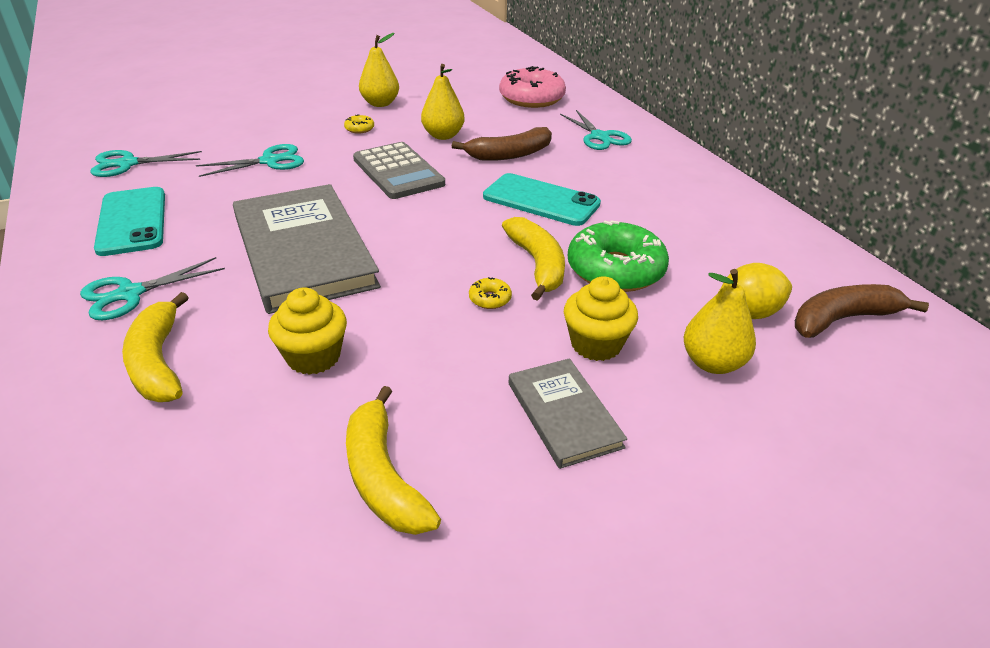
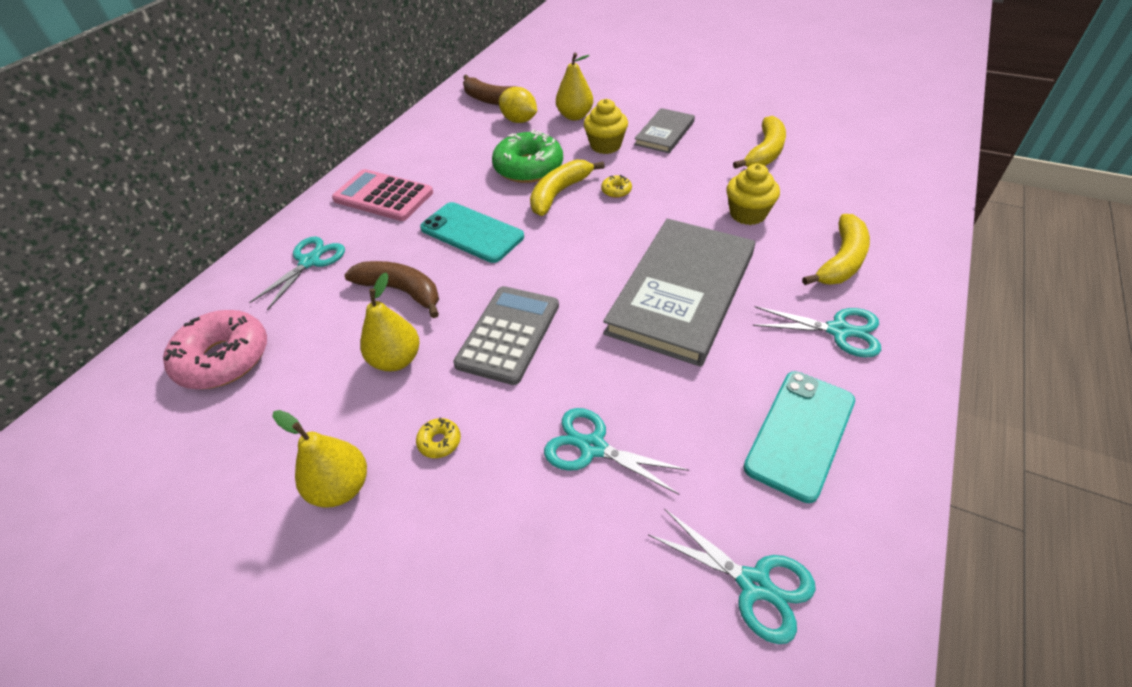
camera: 125 degrees left, 10 degrees up
turquoise phone [483,173,601,226] -> turquoise phone turned 45 degrees counterclockwise [420,202,524,263]
none -> pink calculator [332,169,433,221]

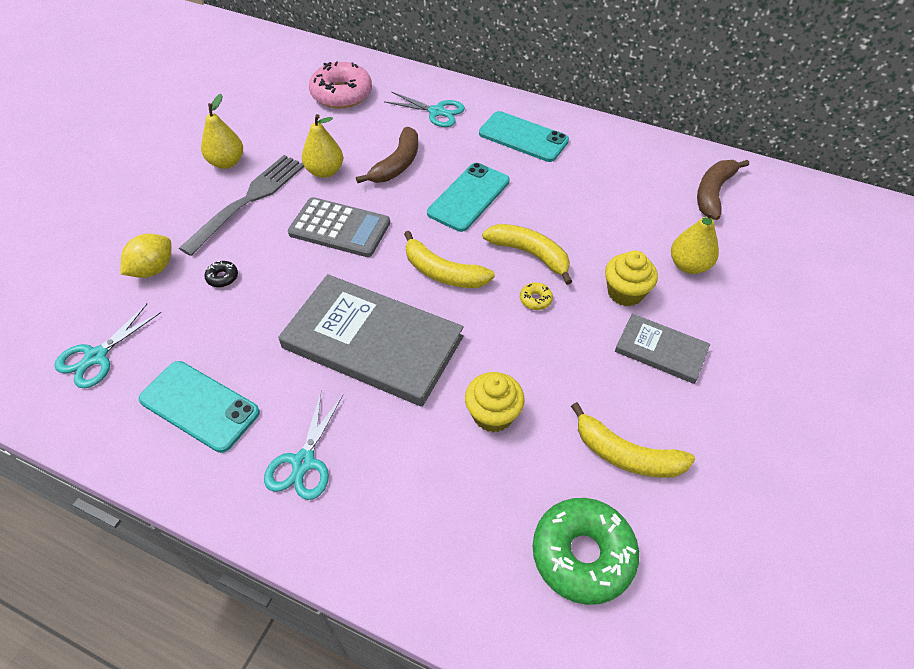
camera: 85 degrees right, 5 degrees up
pink calculator [332,169,433,221] -> turquoise phone [479,111,569,162]
yellow donut [416,418,461,458] -> grey fork [179,155,304,256]
green donut [492,129,563,183] -> green donut moved to [533,498,639,605]
yellow lemon [499,87,537,123] -> yellow lemon moved to [121,234,171,278]
turquoise scissors [544,408,689,495] -> black donut [205,261,238,287]
yellow banana [802,214,870,285] -> yellow banana moved to [404,231,495,288]

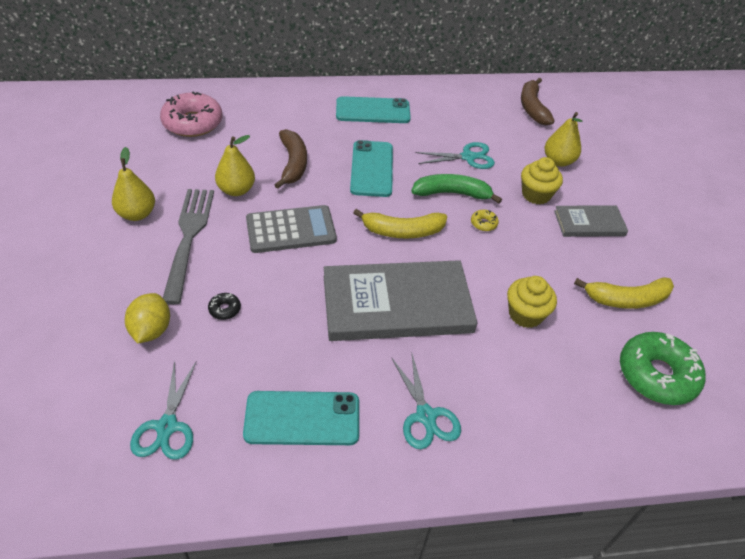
camera: 35 degrees left, 5 degrees down
turquoise scissors [384,92,465,127] -> turquoise scissors moved to [415,142,495,169]
yellow banana [482,224,573,285] -> green banana [411,174,502,204]

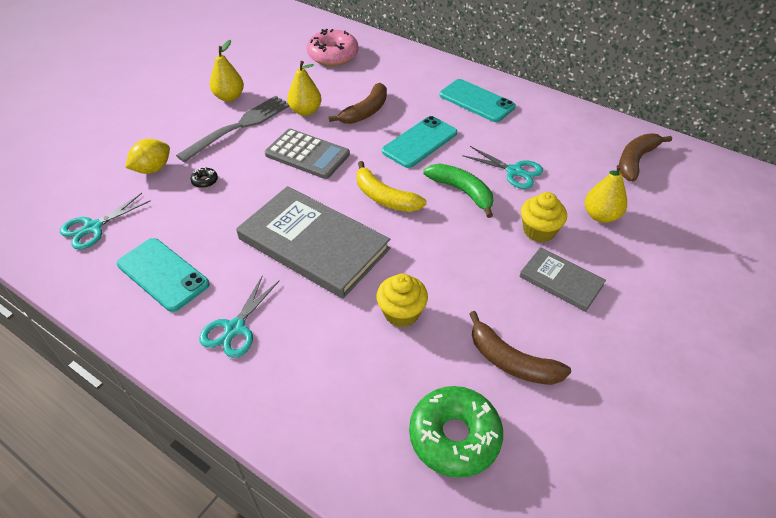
camera: 45 degrees right, 0 degrees up
yellow donut [471,210,499,231] -> none
yellow banana [574,277,674,309] -> brown banana [469,311,571,385]

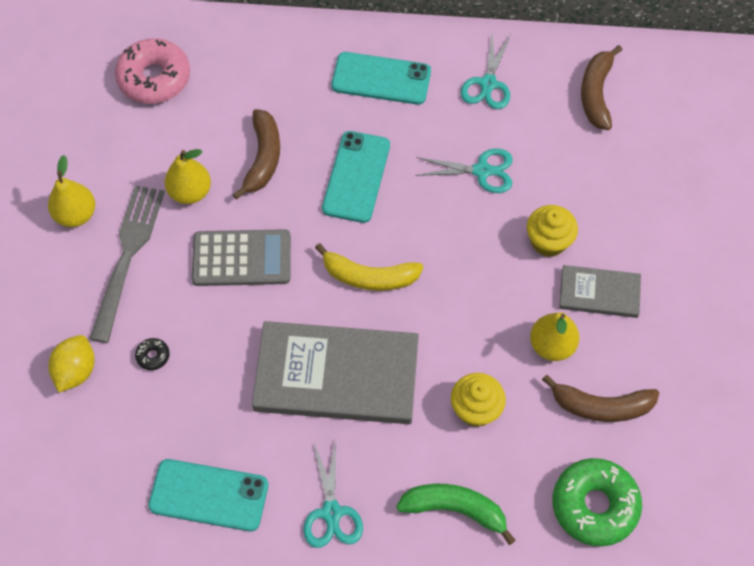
camera: 30 degrees left, 15 degrees up
turquoise scissors [60,193,151,250] -> turquoise scissors moved to [461,35,511,109]
green banana [423,164,493,218] -> green banana moved to [396,484,516,545]
yellow pear [585,165,627,223] -> yellow pear moved to [530,312,580,361]

